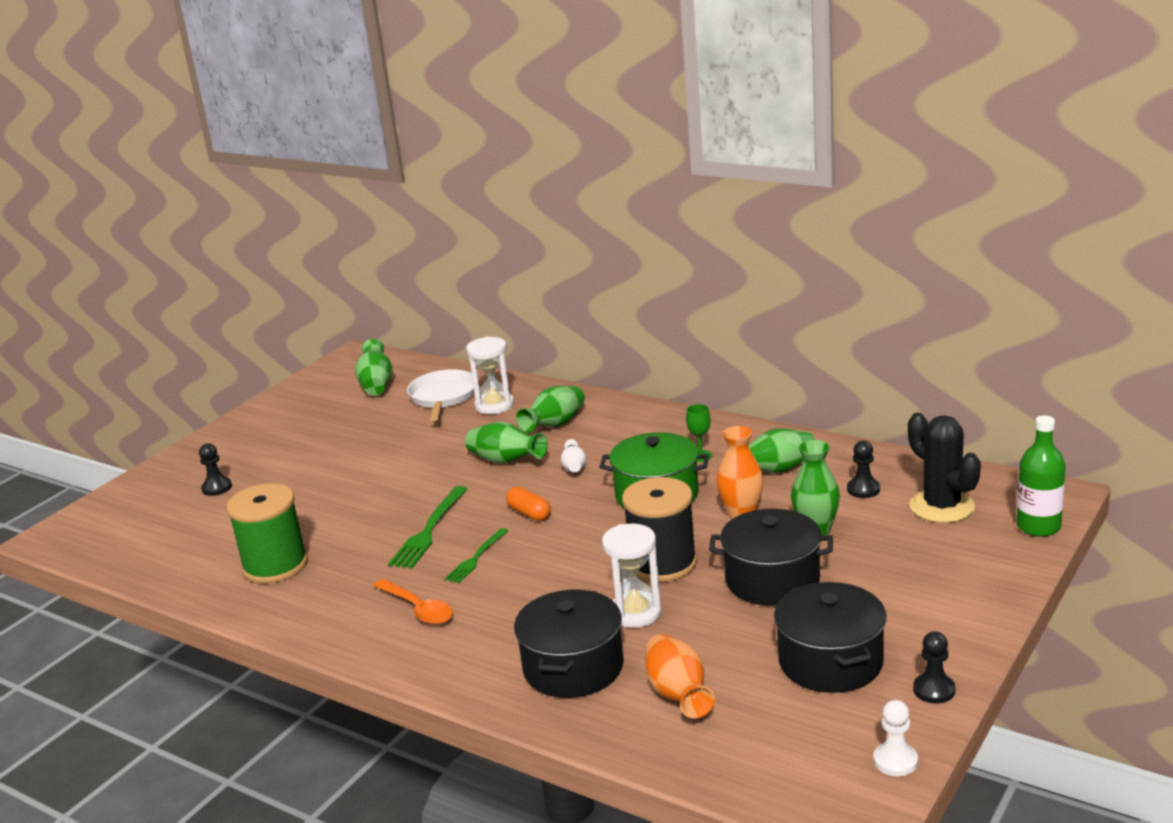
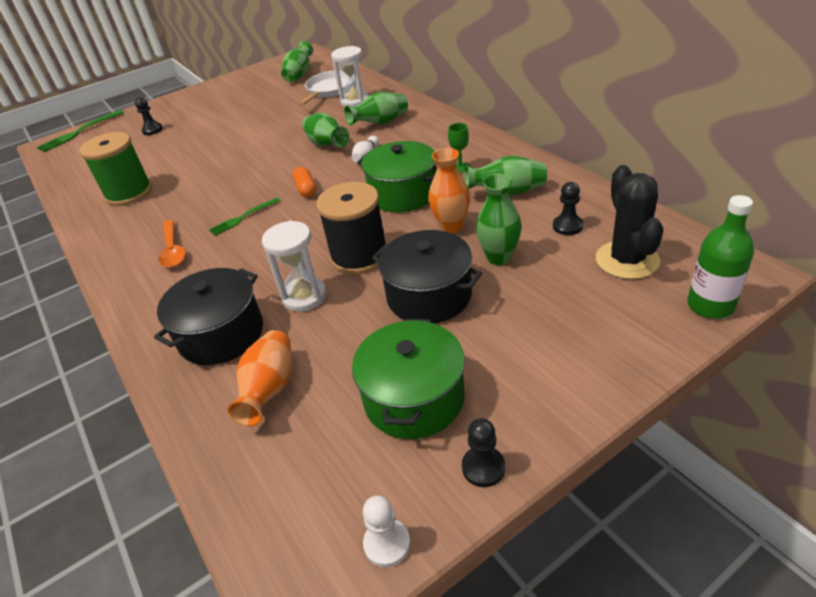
camera: 25 degrees right, 15 degrees up
green fork [388,486,467,569] -> green fork moved to [37,110,124,152]
black pot [774,582,887,693] -> green pot [352,319,465,439]

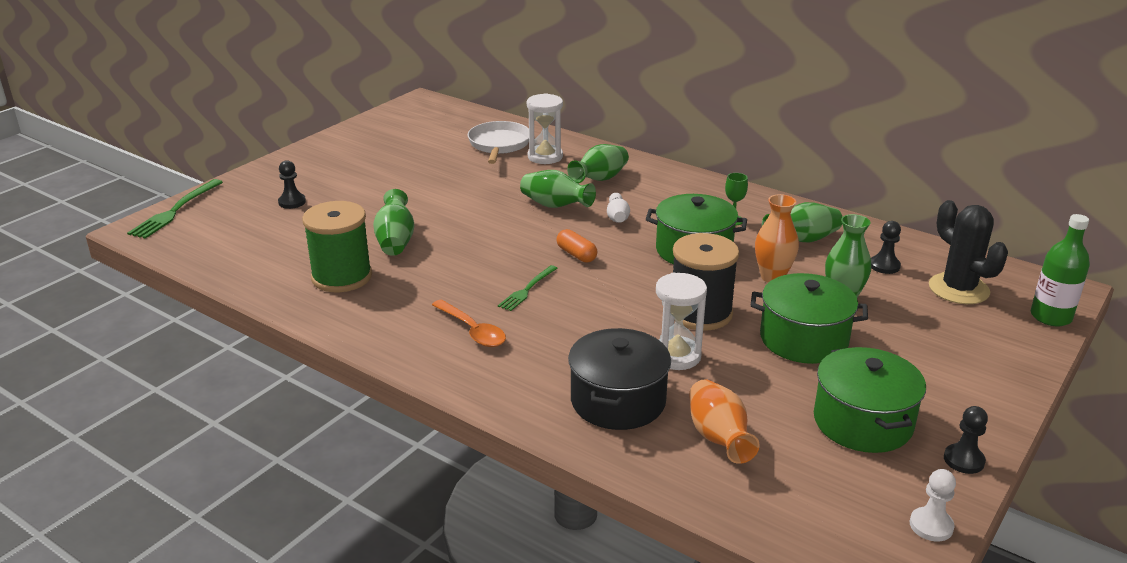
camera: 25 degrees left, 10 degrees down
green vase [281,41,313,82] -> green vase moved to [373,189,414,256]
black pot [372,230,482,323] -> green pot [751,273,868,364]

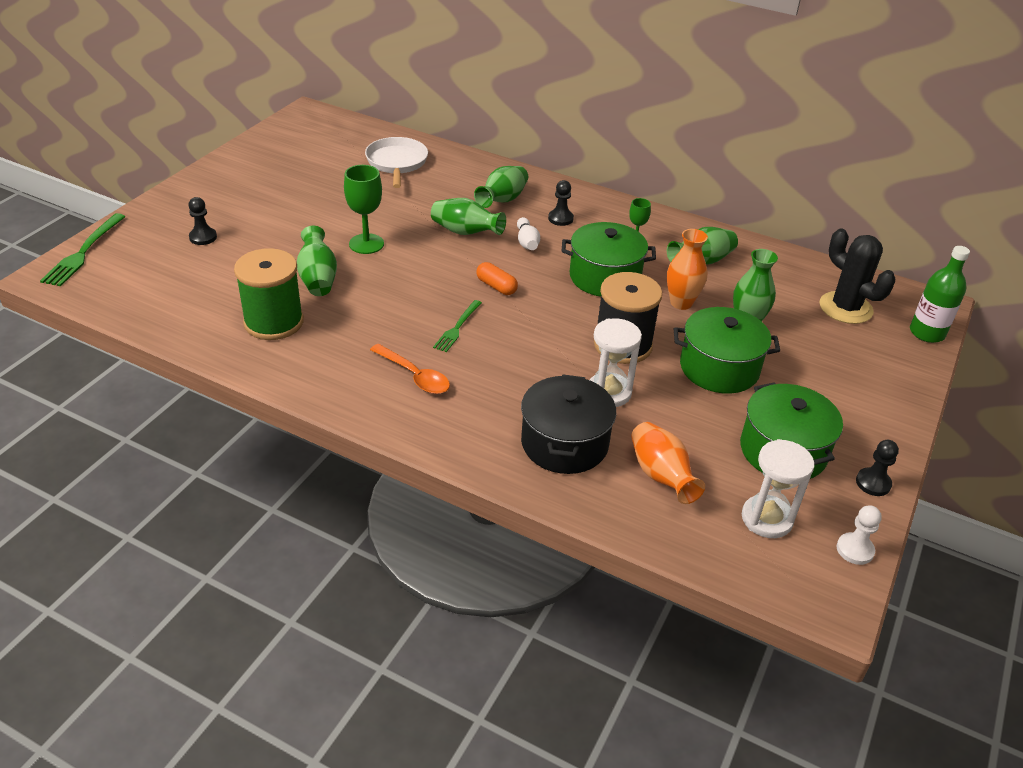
camera: 10 degrees left, 10 degrees up
white hourglass [527,93,563,164] -> white hourglass moved to [742,439,814,538]
black pawn [871,221,901,274] -> black pawn moved to [548,180,574,226]
none -> green goblet [344,165,384,254]

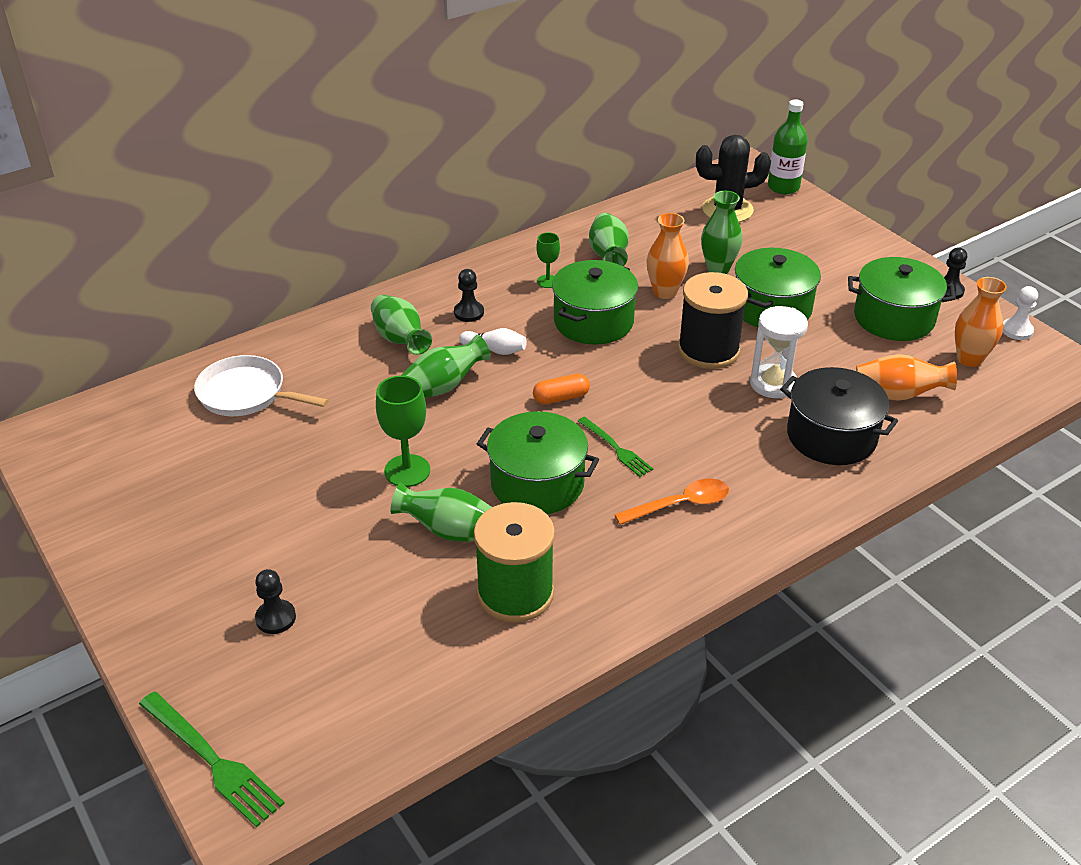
camera: 60 degrees left, 0 degrees up
white hourglass [742,439,814,538] -> orange vase [955,277,1007,367]
none -> green pot [477,411,599,514]

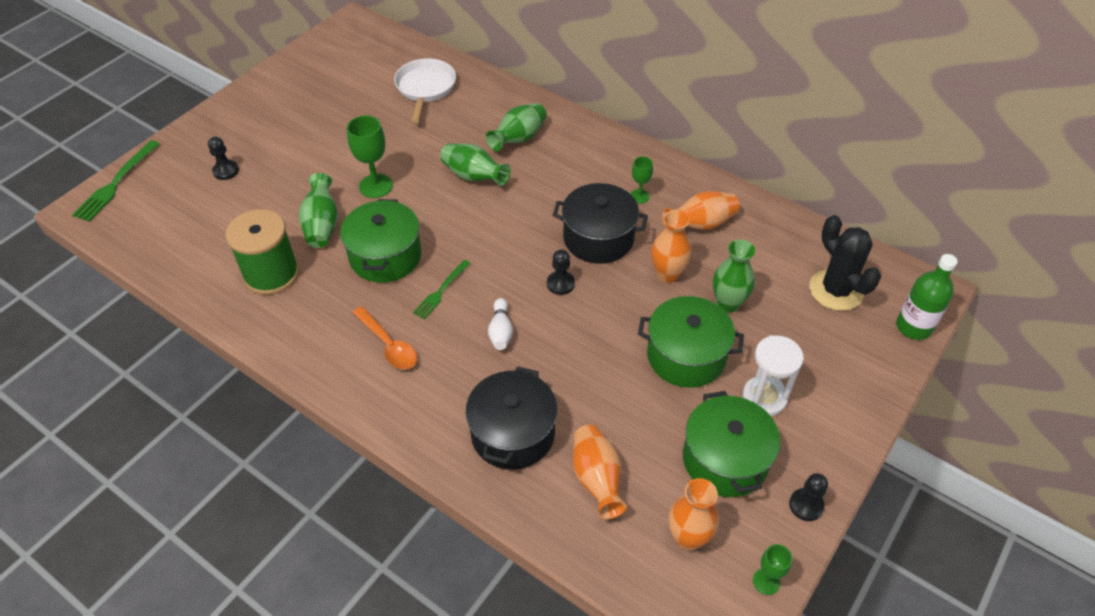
camera: 70 degrees right, 10 degrees up
black pawn [454,269,484,322] -> black pawn moved to [547,249,575,295]
white bowling pin [459,328,527,355] -> white bowling pin moved to [488,298,513,350]
orange capsule [533,374,590,404] -> none
green pot [552,260,638,345] -> black pot [553,183,648,264]
green vase [589,213,629,266] -> orange vase [663,191,740,230]
black spool [678,272,748,369] -> none
white hourglass [750,306,808,398] -> white hourglass moved to [742,335,804,416]
white pawn [1003,286,1038,340] -> green goblet [753,544,792,595]

